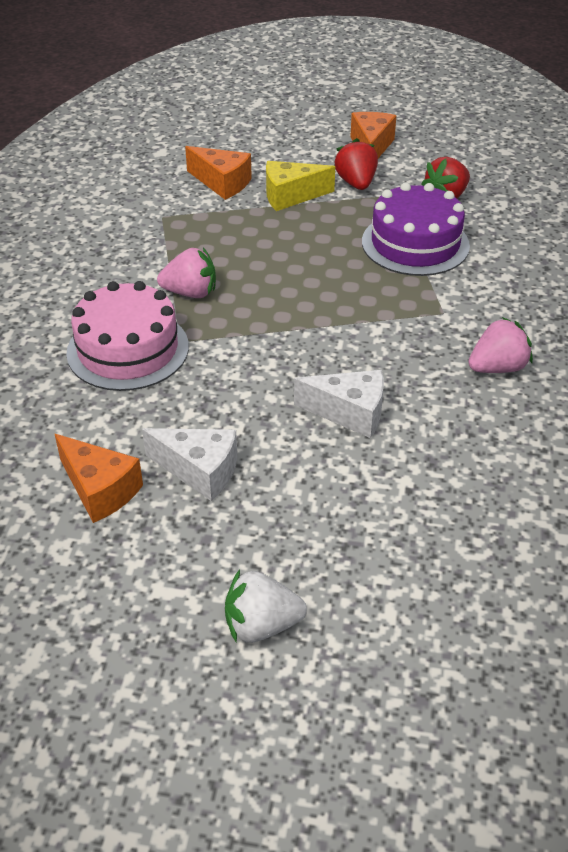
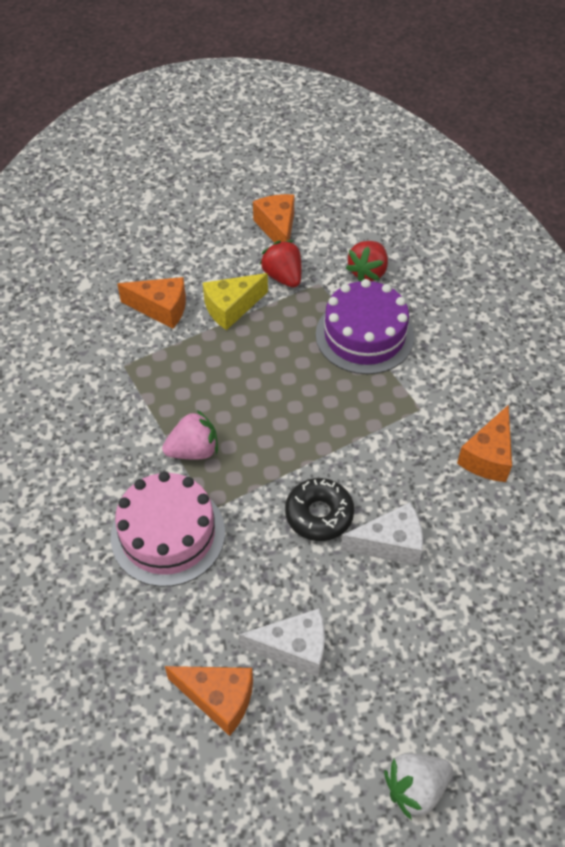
camera: 20 degrees left, 10 degrees up
pink strawberry [468,317,533,373] -> orange cheese [457,405,512,482]
none -> black donut [285,478,354,541]

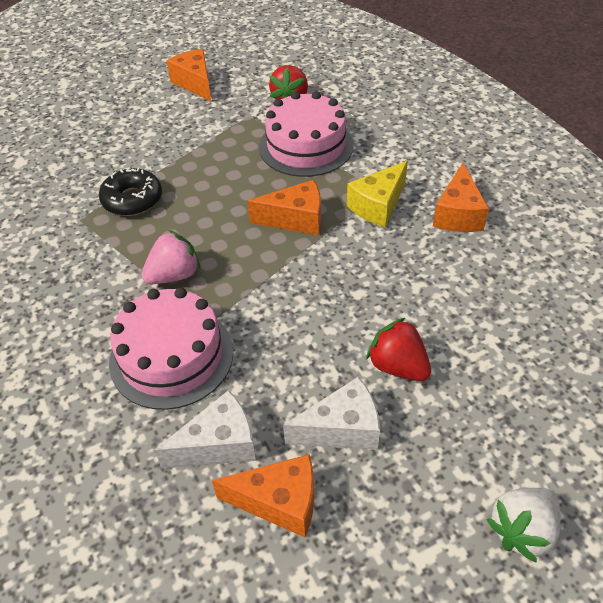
camera: 15 degrees left, 5 degrees down
orange cheese [117,277,186,329] -> orange cheese moved to [247,180,321,235]
yellow cheese [203,273,268,330] -> yellow cheese moved to [347,161,408,227]
red strawberry [260,240,301,288] -> red strawberry moved to [366,318,431,381]
black donut [285,478,354,541] -> black donut moved to [99,167,162,216]
purple cake [316,279,414,374] -> pink cake [259,91,353,177]
white cheese [341,502,423,565] -> white cheese moved to [155,390,256,469]

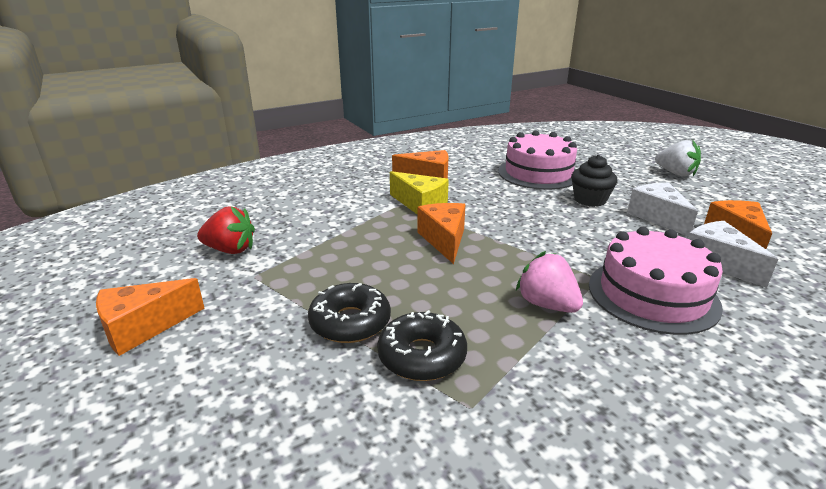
camera: 95 degrees left, 20 degrees down
pink cake [259,91,353,177] -> pink cake moved to [498,130,577,190]
red strawberry [366,318,431,381] -> black cupcake [571,155,618,207]
none -> black donut [308,283,391,343]

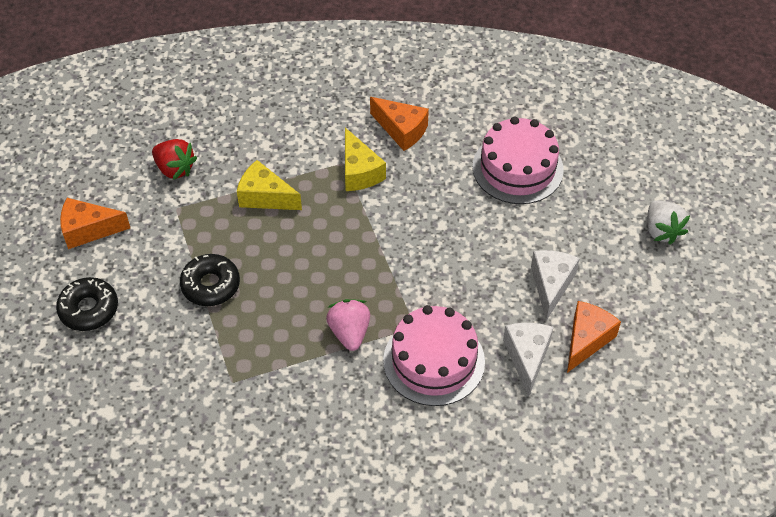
camera: 30 degrees right, 25 degrees up
black donut [377,310,467,381] -> black donut moved to [56,277,118,331]
orange cheese [417,203,466,264] -> none
black cupcake [571,155,618,207] -> none
none -> yellow cheese [237,160,302,210]

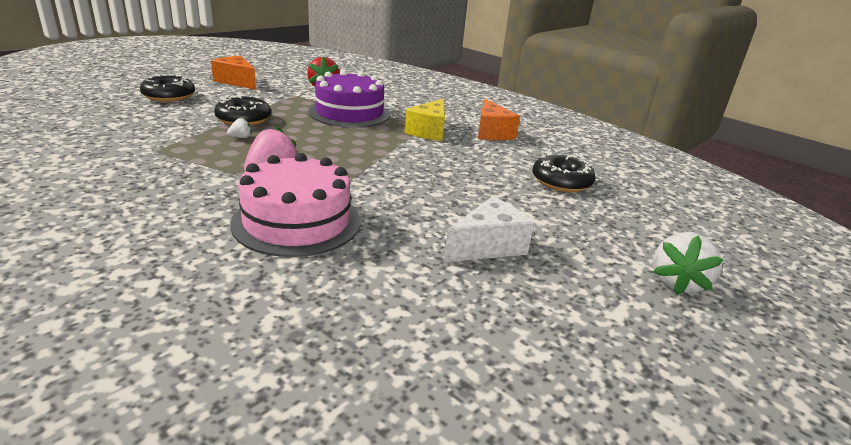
camera: 40 degrees right, 25 degrees down
yellow cheese [237,160,302,210] -> purple cake [308,70,390,128]
pink cake [473,117,564,204] -> black donut [532,154,596,192]
white cheese [503,323,553,397] -> none
orange cheese [567,301,621,373] -> none
none -> white strawberry [227,117,252,138]

